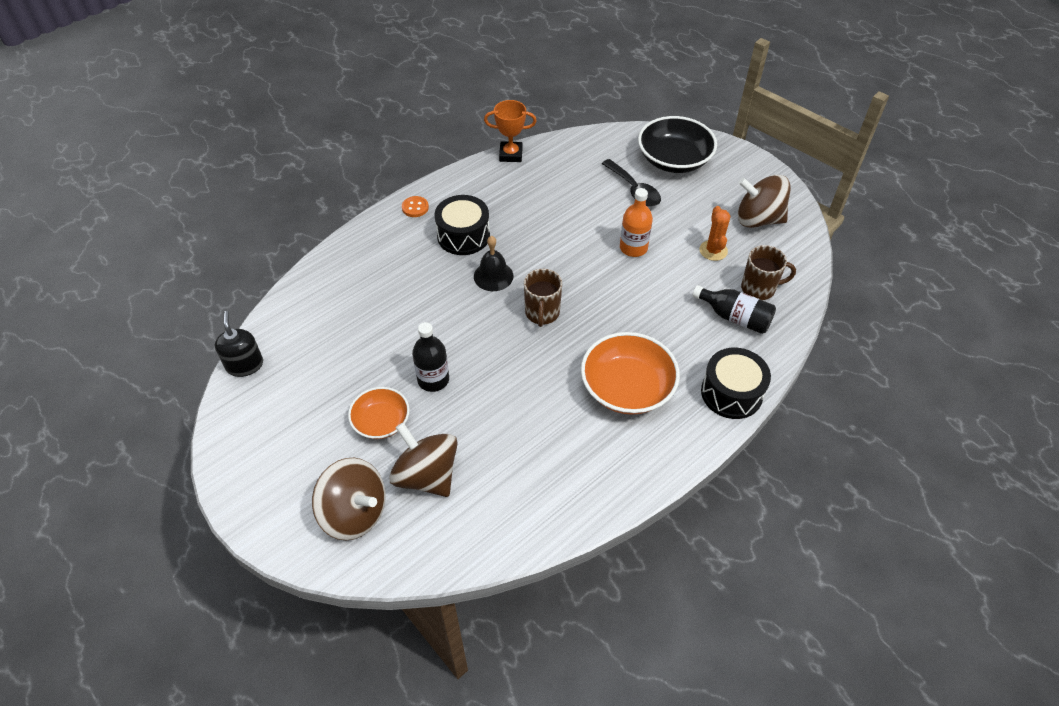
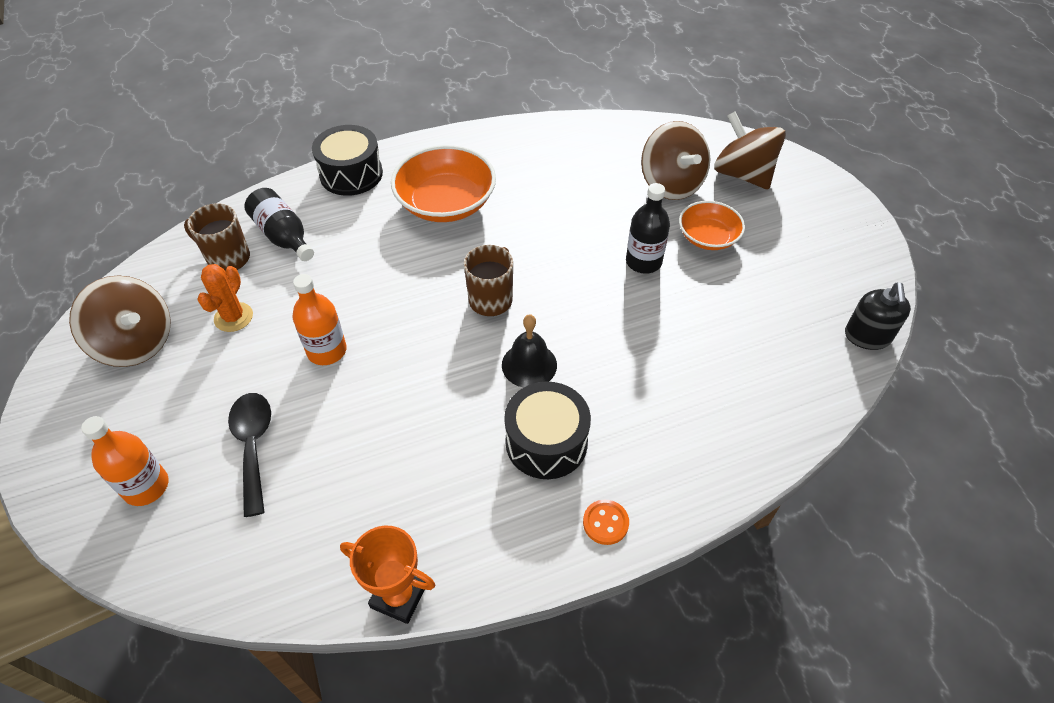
camera: 160 degrees left, 0 degrees up
black bowl [638,116,717,173] -> orange bottle [81,416,168,506]

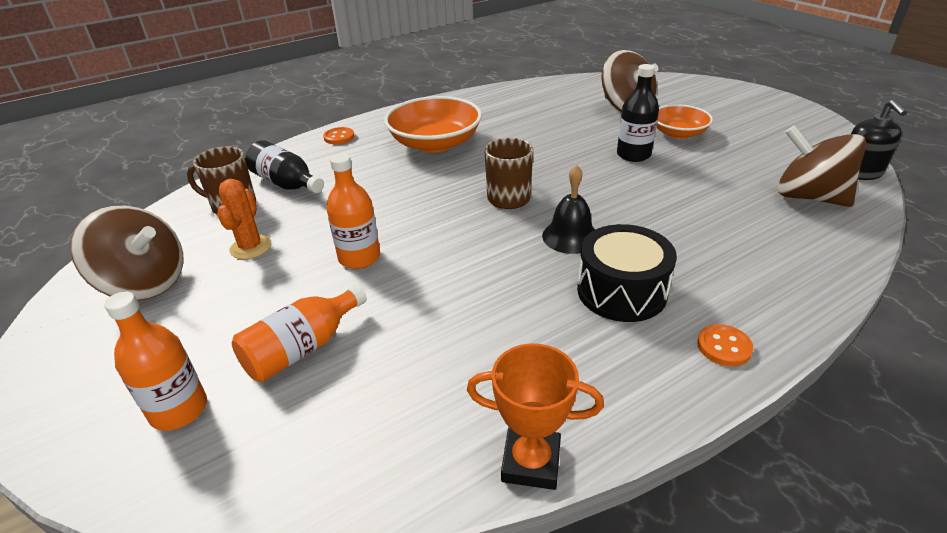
camera: 10 degrees left, 15 degrees down
black spoon [228,393,271,517] -> orange bottle [232,285,367,382]
black drum [312,125,383,196] -> orange button [323,127,355,144]
brown spinning top [714,111,786,190] -> brown spinning top moved to [778,125,866,207]

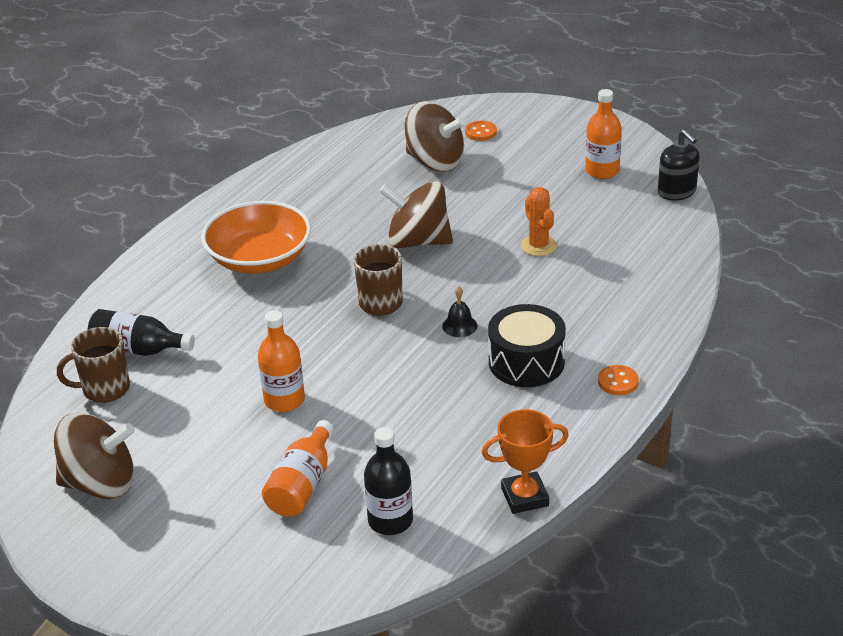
camera: 25 degrees left, 0 degrees up
orange bottle [104,291,207,431] -> orange bottle moved to [585,89,622,179]
orange cactus [217,179,271,259] -> orange cactus moved to [521,187,557,256]
orange button [323,127,355,144] -> orange button moved to [465,121,497,141]
black bell [542,165,595,254] -> black bell [442,286,477,337], size x0.66
black bottle [617,64,659,162] -> black bottle moved to [364,427,413,535]
orange bowl [656,104,713,139] -> none
brown spinning top [778,125,866,207] -> brown spinning top moved to [379,181,453,248]

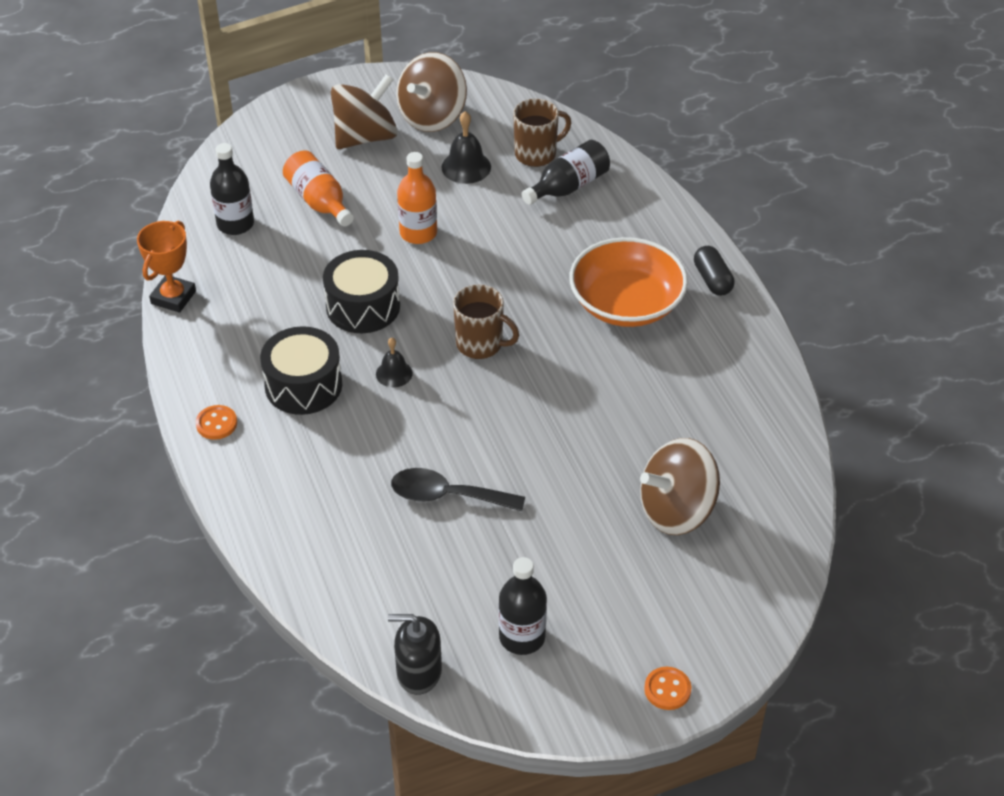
camera: 125 degrees right, 10 degrees up
brown mug [57,327,130,403] -> brown mug turned 45 degrees clockwise [513,99,571,167]
brown spinning top [379,181,453,248] -> brown spinning top moved to [331,74,397,149]
orange button [465,121,497,141] -> orange button moved to [644,667,691,710]
orange cactus [521,187,557,256] -> black spoon [391,468,525,511]
orange bottle [585,89,622,179] -> black bottle [499,557,547,655]
none -> black drum [323,250,400,333]
none -> black bell [441,111,491,184]
none -> black capsule [694,246,735,296]

